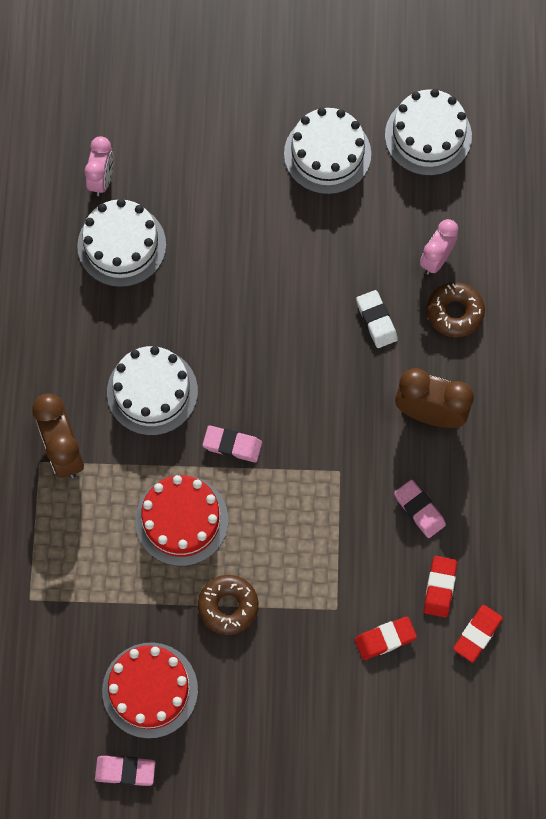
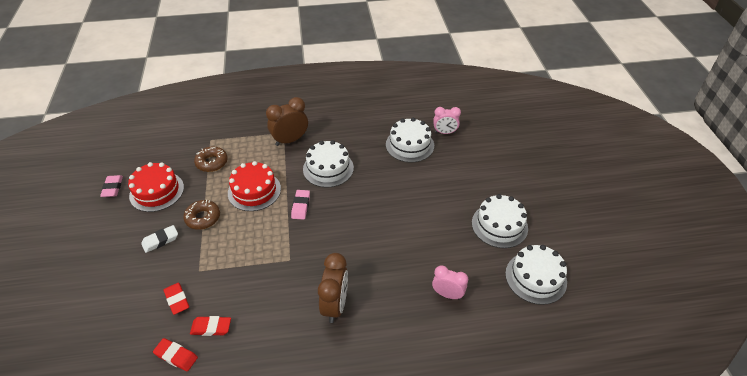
camera: 80 degrees right, 25 degrees down
white eraser [356,290,398,348] -> white eraser moved to [141,225,178,253]
pink eraser [394,480,446,538] -> none
brown donut [427,282,485,338] -> brown donut moved to [194,147,228,172]

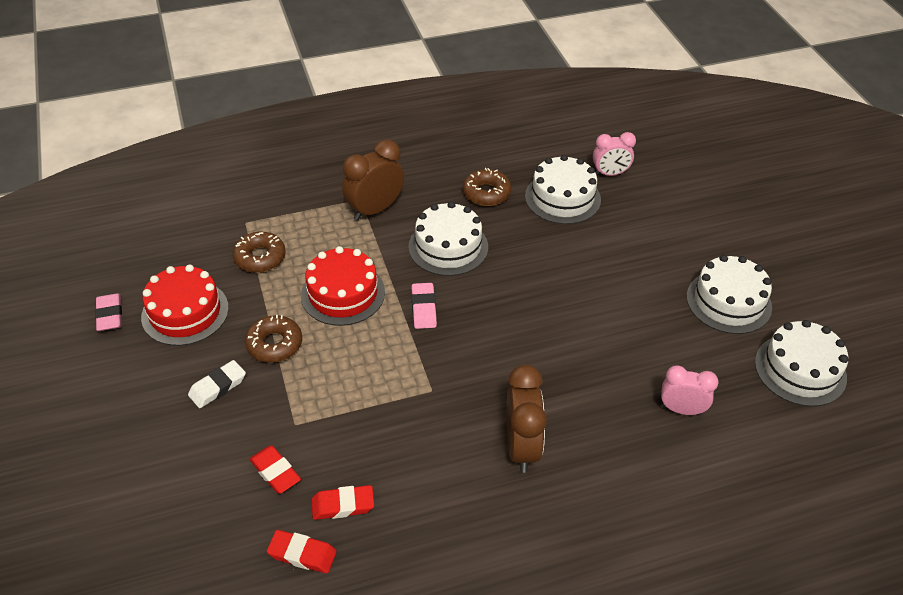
camera: 10 degrees left, 0 degrees up
none -> brown donut [463,168,511,206]

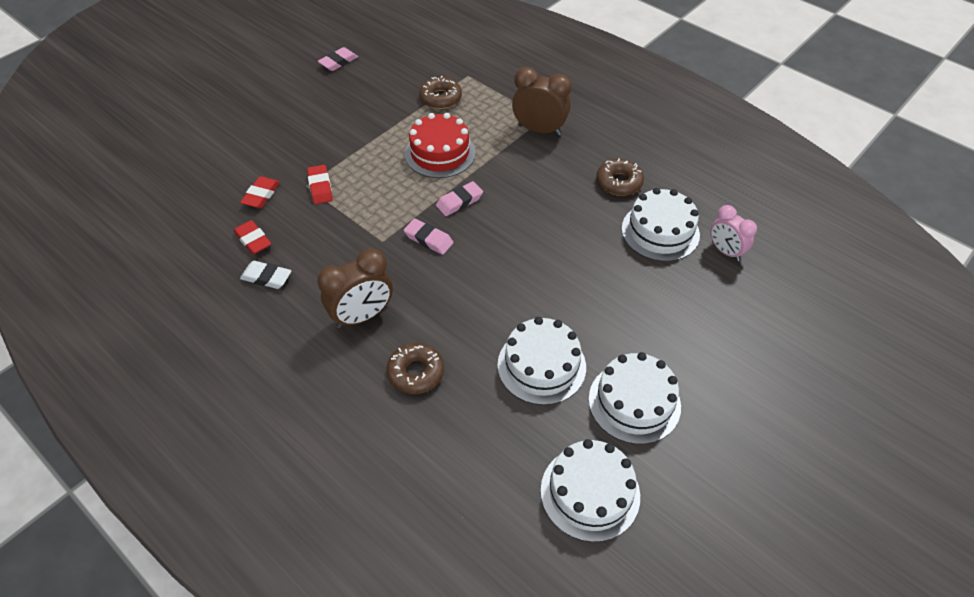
camera: 60 degrees right, 5 degrees up
red cake [141,264,229,346] -> none
white eraser [188,360,246,408] -> white eraser moved to [240,261,291,289]
brown donut [245,315,302,363] -> brown donut moved to [386,343,444,394]
red eraser [267,530,337,573] -> red eraser moved to [307,165,333,204]
white cake [408,201,488,276] -> white cake moved to [497,317,586,405]
pink clock [661,365,719,415] -> none
none -> pink eraser [404,218,453,255]

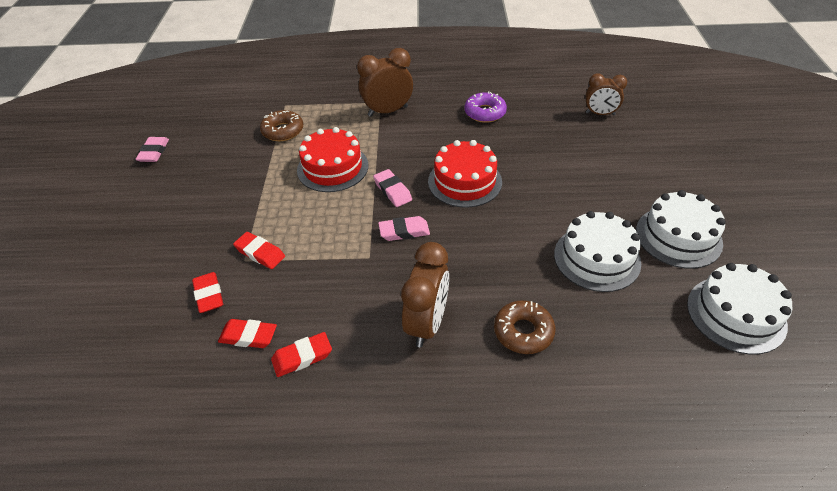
camera: 40 degrees left, 5 degrees down
white eraser [240,261,291,289] -> red eraser [271,332,332,377]
pink eraser [436,181,483,216] -> pink eraser turned 45 degrees counterclockwise [373,169,412,207]
brown donut [596,158,644,196] -> purple donut [465,91,507,123]
white cake [622,188,700,261] -> none
pink clock [710,205,757,261] -> brown clock [586,73,627,115]
none -> red cake [428,140,502,208]

